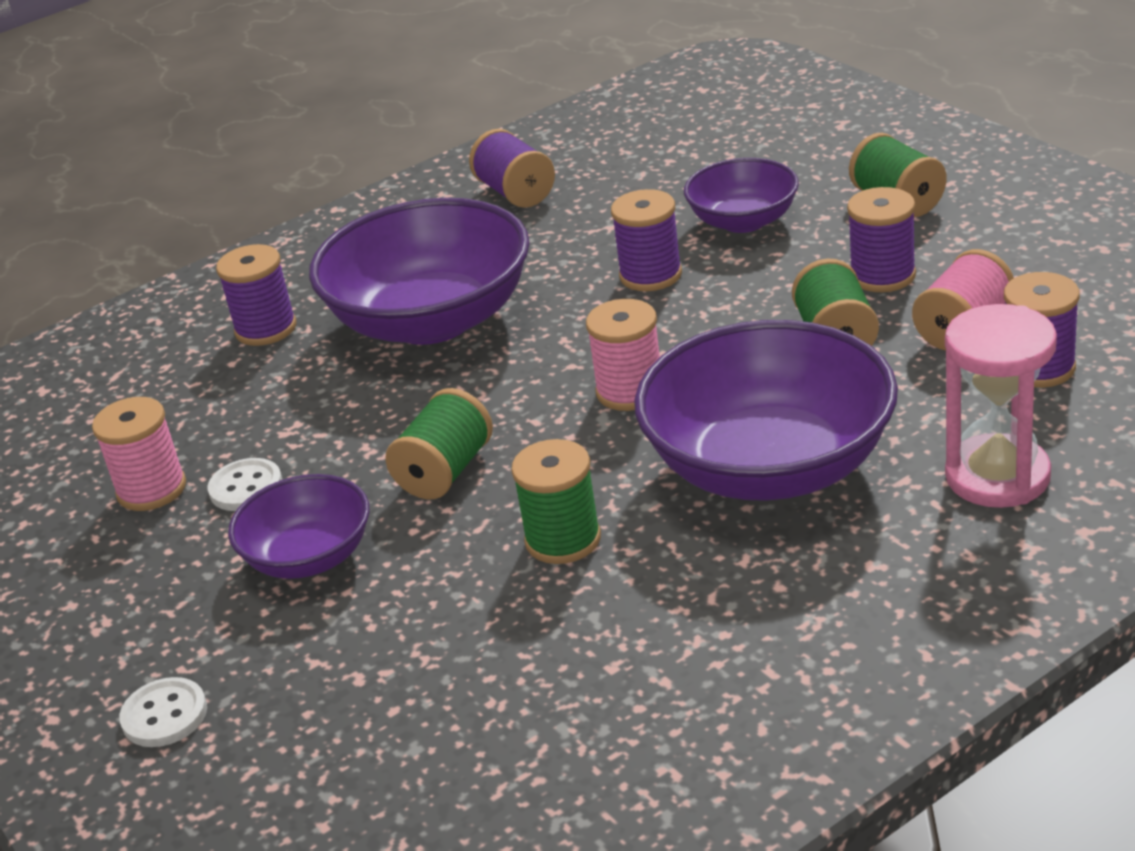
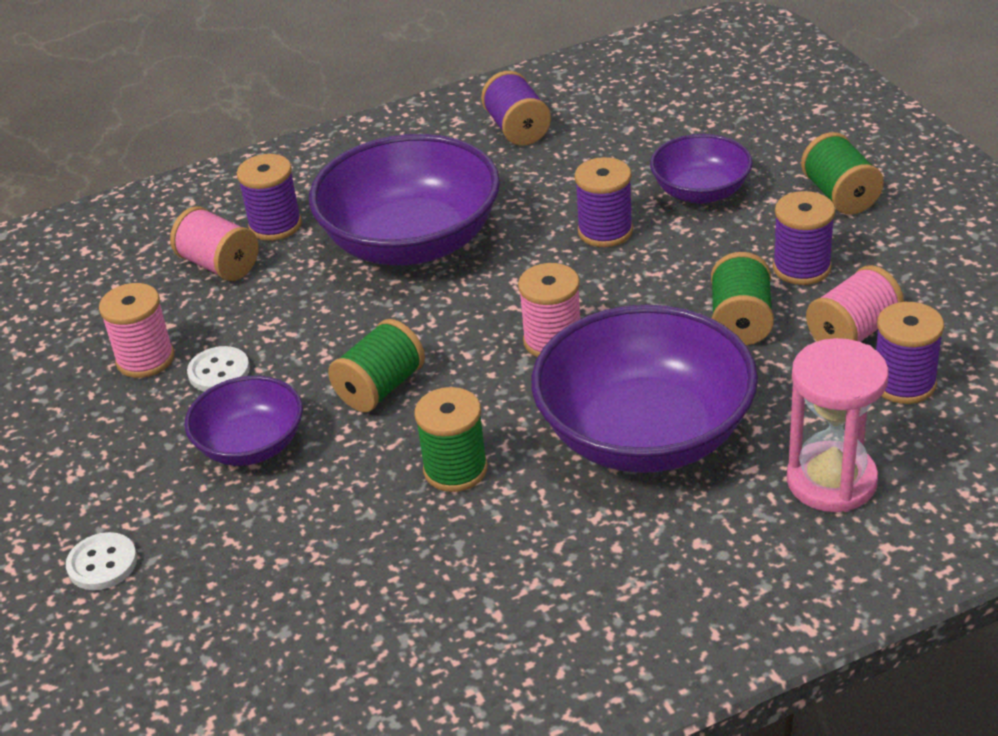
camera: 10 degrees right, 5 degrees up
none -> pink spool [170,206,259,281]

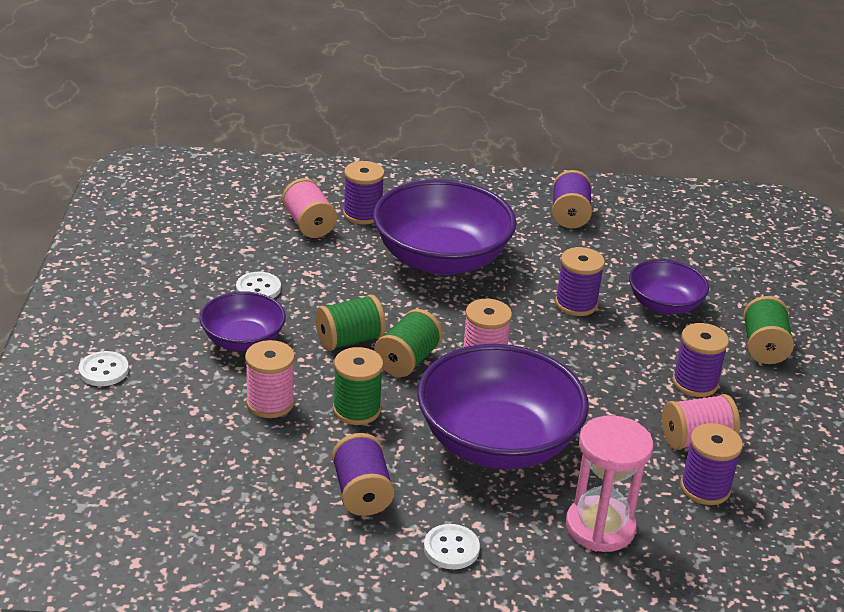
camera: 20 degrees right, 5 degrees down
pink spool [99,283,174,378] -> pink spool moved to [245,340,295,418]
green spool [711,252,774,345] -> green spool moved to [374,309,443,377]
none -> purple spool [332,433,395,516]
none -> white button [424,524,480,569]

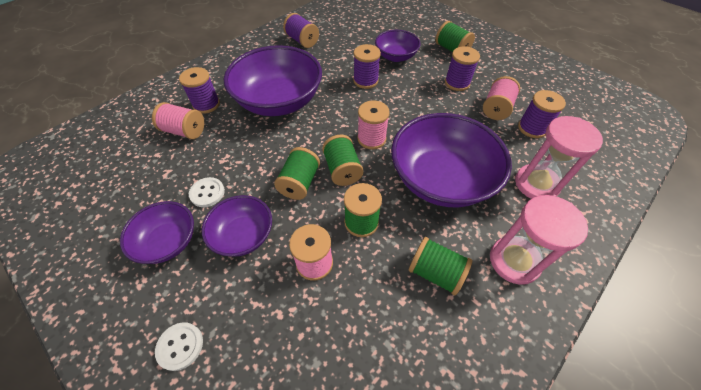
camera: 45 degrees left, 20 degrees up
purple spool [332,433,395,516] -> green spool [409,237,472,295]
white button [424,524,480,569] -> pink hourglass [490,195,588,285]
none -> purple bowl [120,201,194,264]

